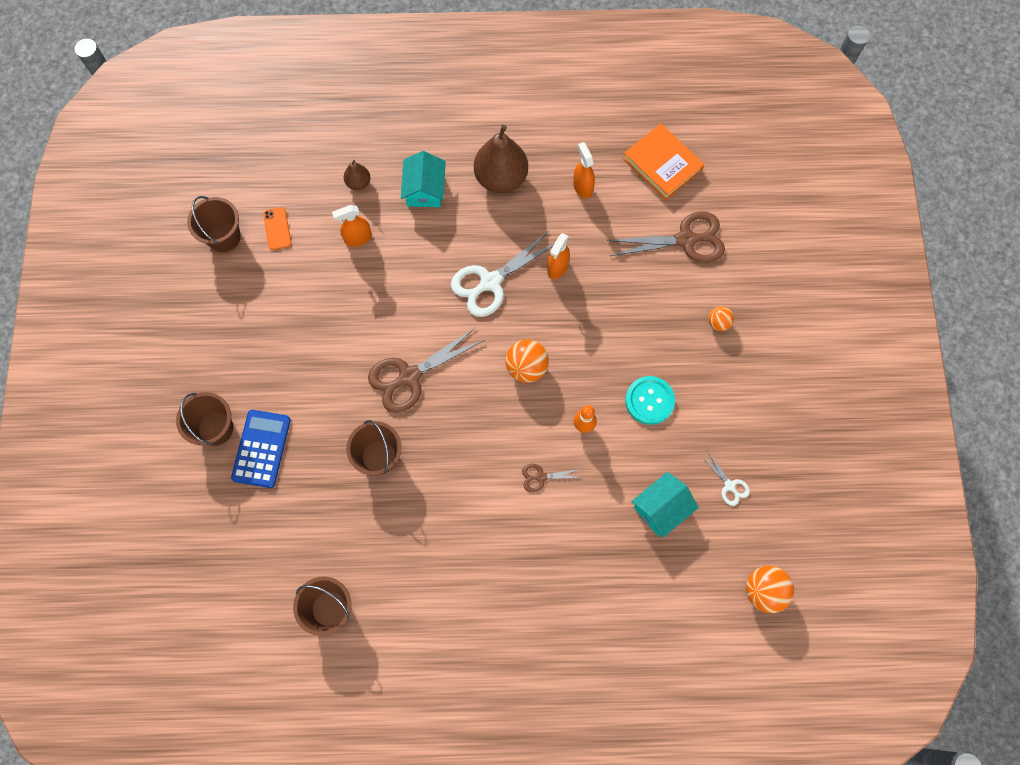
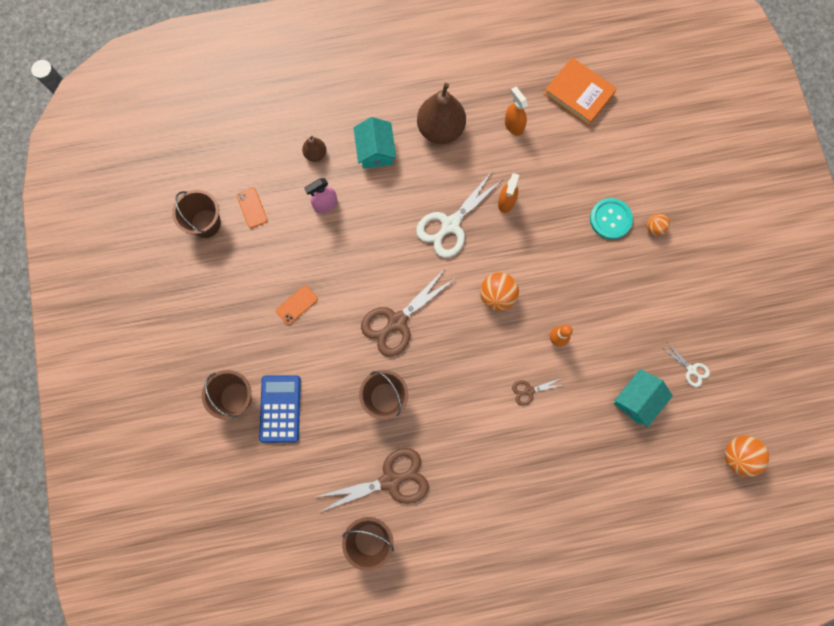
camera: 10 degrees left, 5 degrees up
orange spray bottle [332,205,372,247] -> pink spray bottle [304,178,337,213]
brown scissors [607,211,725,263] -> brown scissors moved to [315,448,429,513]
turquoise button [625,376,675,425] -> turquoise button moved to [590,198,633,239]
none -> orange phone [276,285,318,325]

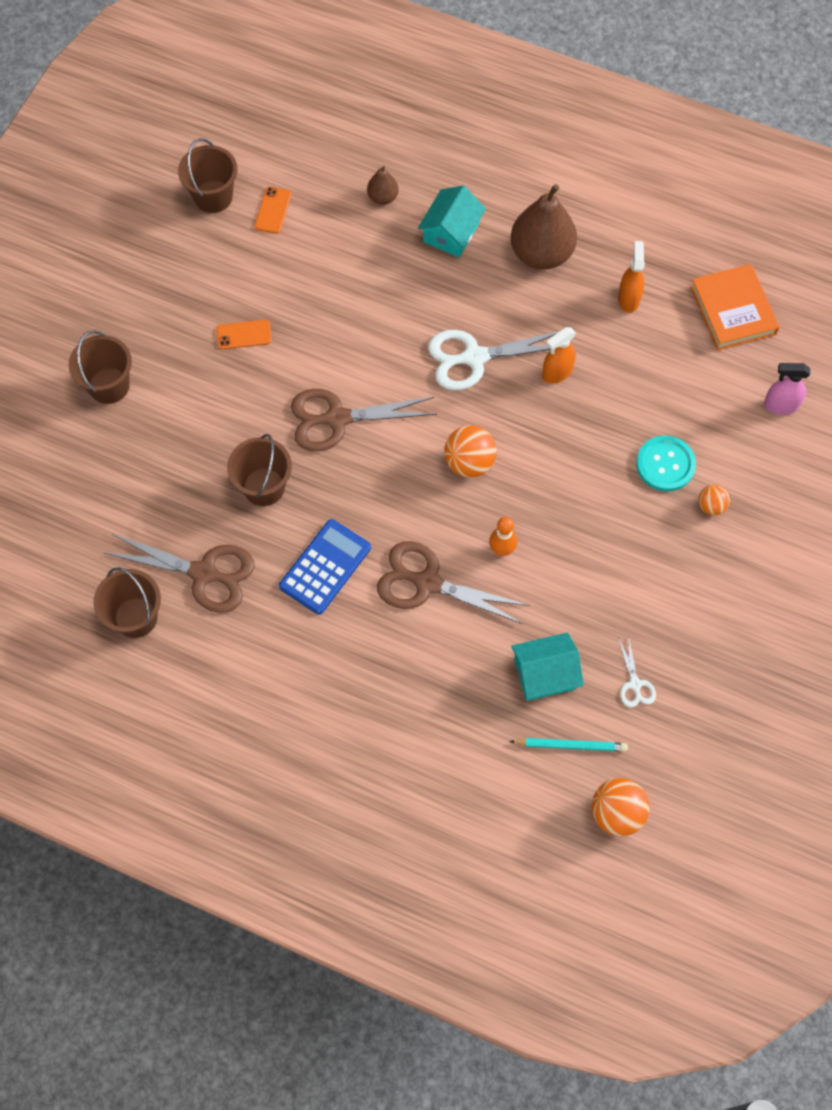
camera: 35 degrees right, 10 degrees down
blue calculator [259,375,301,443] -> blue calculator moved to [279,519,371,614]
pink spray bottle [304,178,337,213] -> pink spray bottle moved to [764,363,810,415]
brown scissors [512,378,562,406] -> brown scissors [377,541,530,624], size x2.08
none -> turquoise pencil [509,738,628,752]

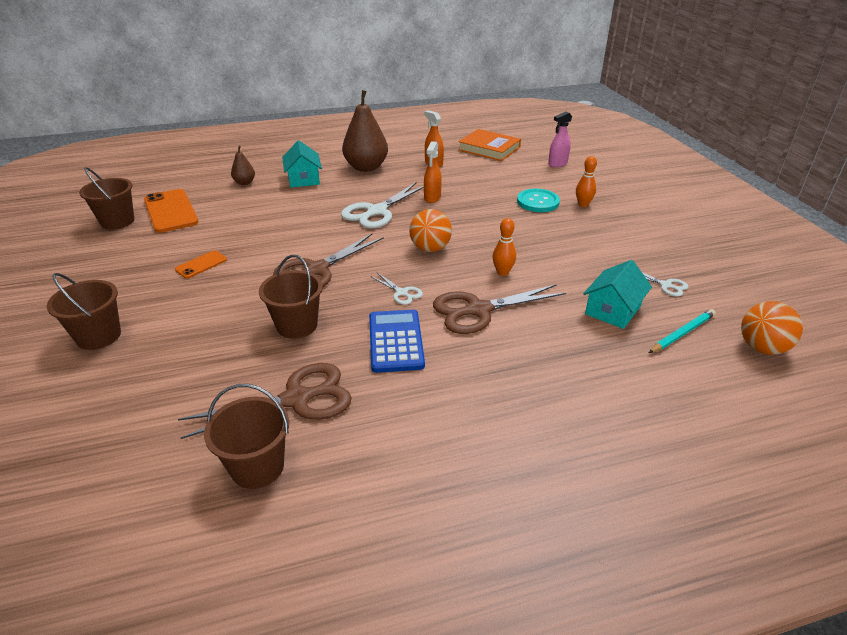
camera: 40 degrees left, 30 degrees down
orange phone [255,187,291,234] -> orange phone [144,189,199,233], size x1.94
orange ball [698,484,730,516] -> orange bowling pin [576,156,597,207]
none -> white scissors [370,273,423,305]

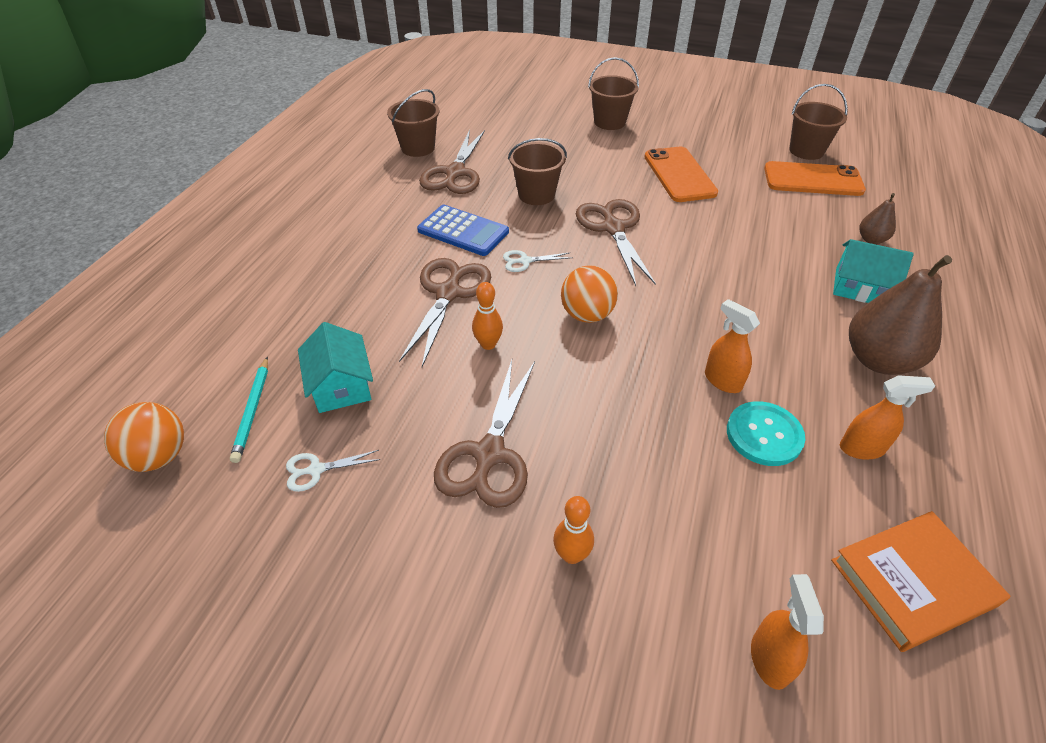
camera: 125 degrees right, 10 degrees up
orange phone [175,251,227,278] -> orange phone [644,147,718,202], size x1.94
white scissors [341,182,424,229] -> none
turquoise button [517,189,560,212] -> turquoise button moved to [727,401,805,466]
pink spray bottle [548,112,572,167] -> orange spray bottle [751,574,824,690]
none -> brown scissors [434,360,535,508]

